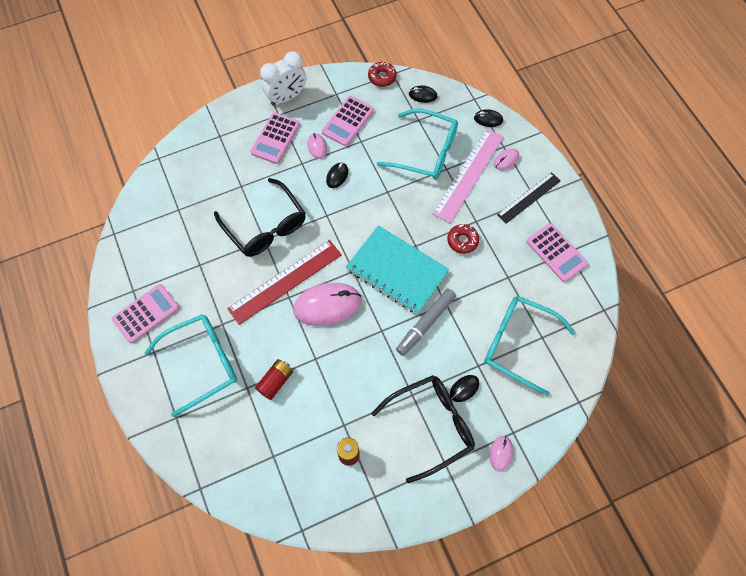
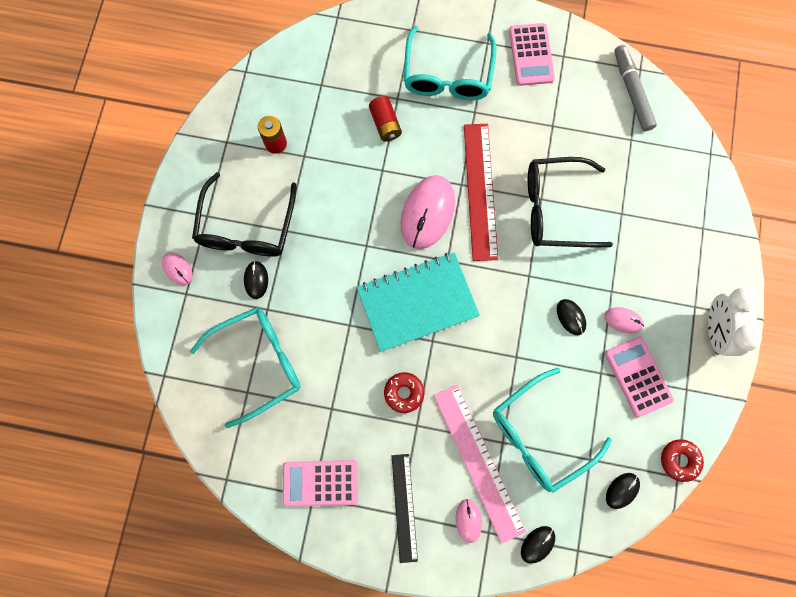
camera: 125 degrees right, 10 degrees up
pink calculator [250,112,300,164] -> none
grey marker [396,289,456,356] -> grey marker moved to [614,45,657,131]

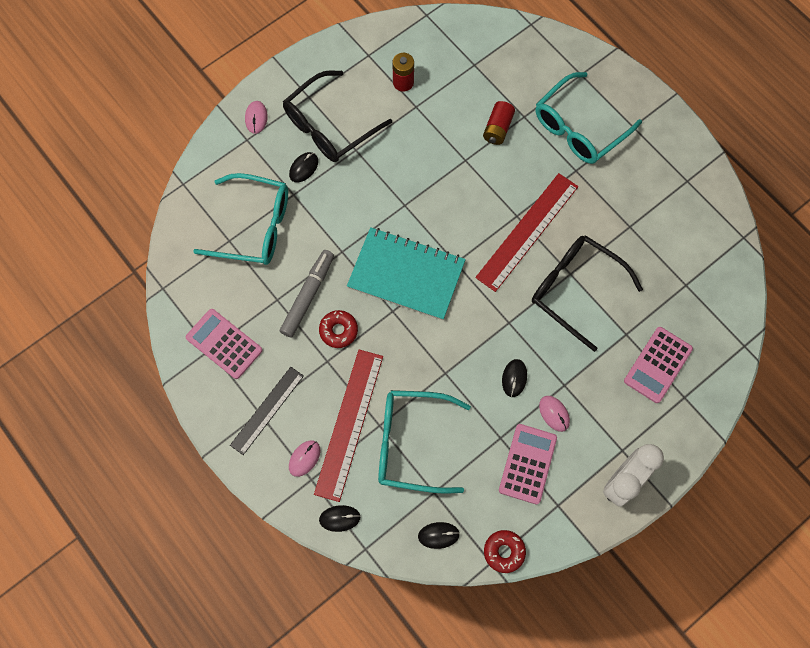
camera: 40 degrees right, 5 degrees down
pink mouse [401,175,455,249] -> none
pink ruler [433,385,526,544] -> red ruler [314,350,383,502]
pink calculator [509,23,555,86] -> pink calculator moved to [624,327,693,403]
grey marker [614,45,657,131] -> grey marker moved to [280,250,334,338]

